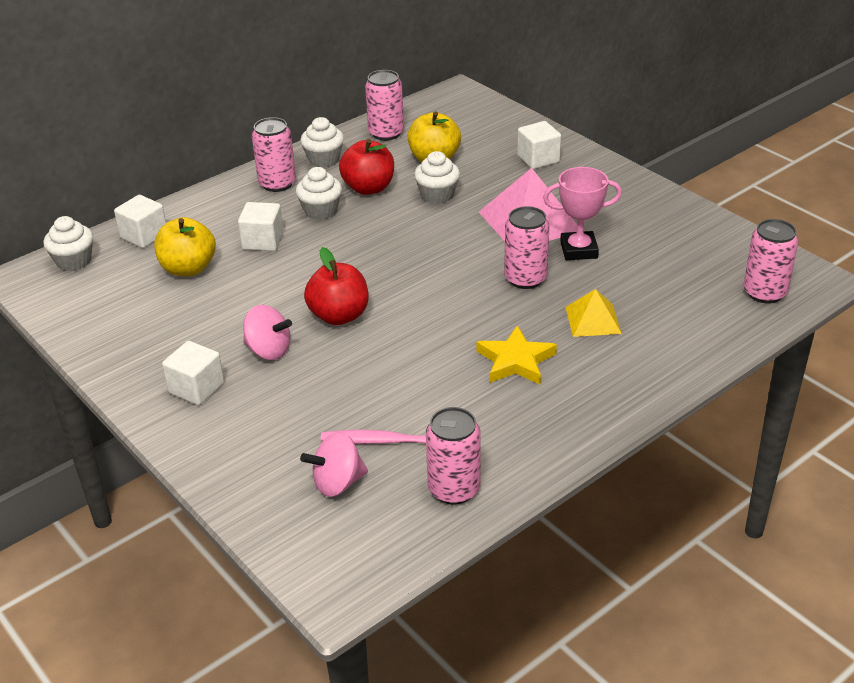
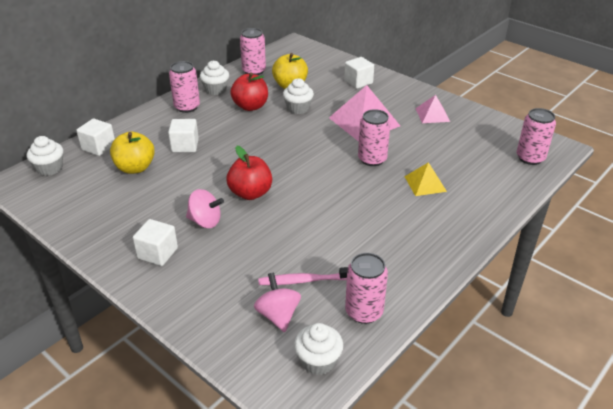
camera: 10 degrees left, 0 degrees up
white cupcake [296,167,342,220] -> white cupcake moved to [294,323,343,375]
pink spinning top [300,432,368,497] -> pink spinning top turned 105 degrees clockwise [254,273,301,332]
yellow star [477,325,557,384] -> none
pink trophy [543,167,622,260] -> none
none -> pink pyramid [415,95,450,123]

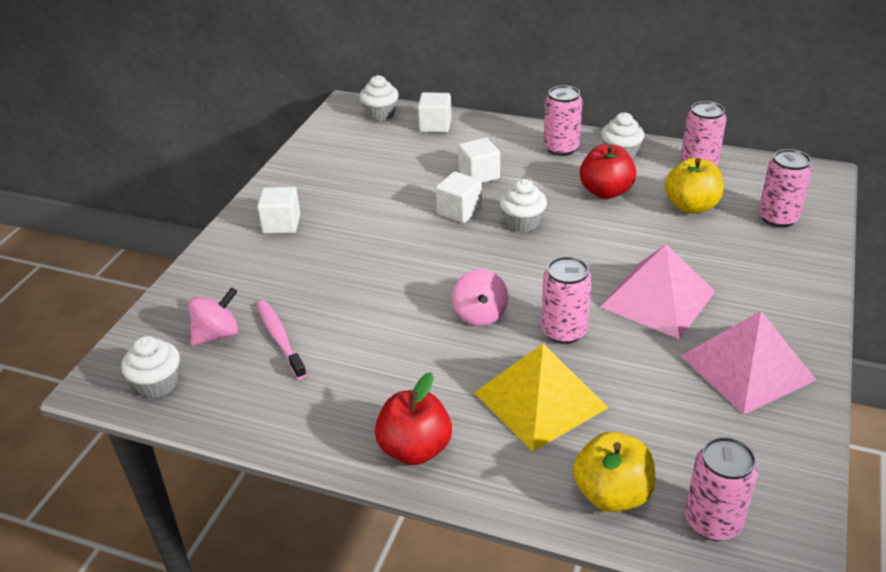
camera: 70 degrees right, 0 degrees up
yellow apple [110,131,155,174] -> yellow apple moved to [573,432,655,512]
pink spinning top [186,189,224,228] -> pink spinning top moved to [452,269,508,326]
red apple [226,146,272,200] -> red apple moved to [375,372,452,465]
white cupcake [283,78,314,114] -> white cupcake moved to [500,179,547,232]
white cube [344,57,374,89] -> white cube moved to [436,171,482,223]
pink can [345,253,388,324] -> pink can moved to [759,149,812,227]
yellow pyramid [404,162,447,196] -> yellow pyramid [474,344,609,451], size x1.78
pink pyramid [415,95,450,123] -> pink pyramid [681,311,816,415], size x1.78

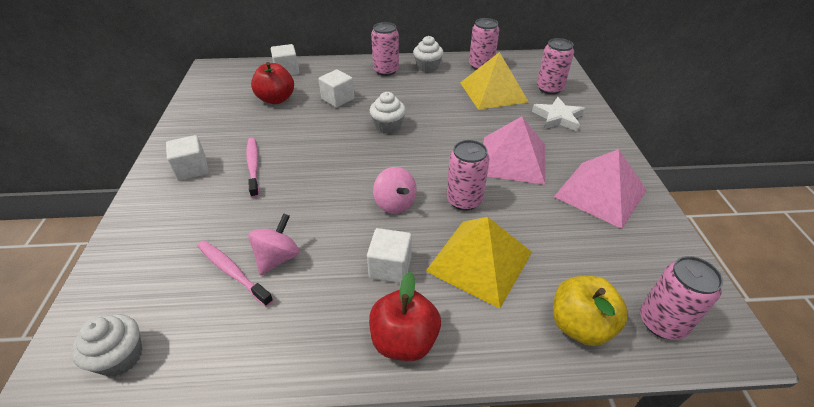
camera: 25 degrees left, 5 degrees up
pink spinning top [189,287,238,346] -> pink spinning top moved to [248,213,299,275]
white cupcake [360,75,399,121] -> none
white cube [436,171,482,223] -> white cube moved to [367,228,412,283]
red apple [580,144,636,199] -> red apple moved to [251,62,294,104]
yellow apple [665,158,723,214] -> yellow pyramid [460,52,529,110]
none -> pink toothbrush [246,138,259,198]
none -> white star [532,97,585,132]

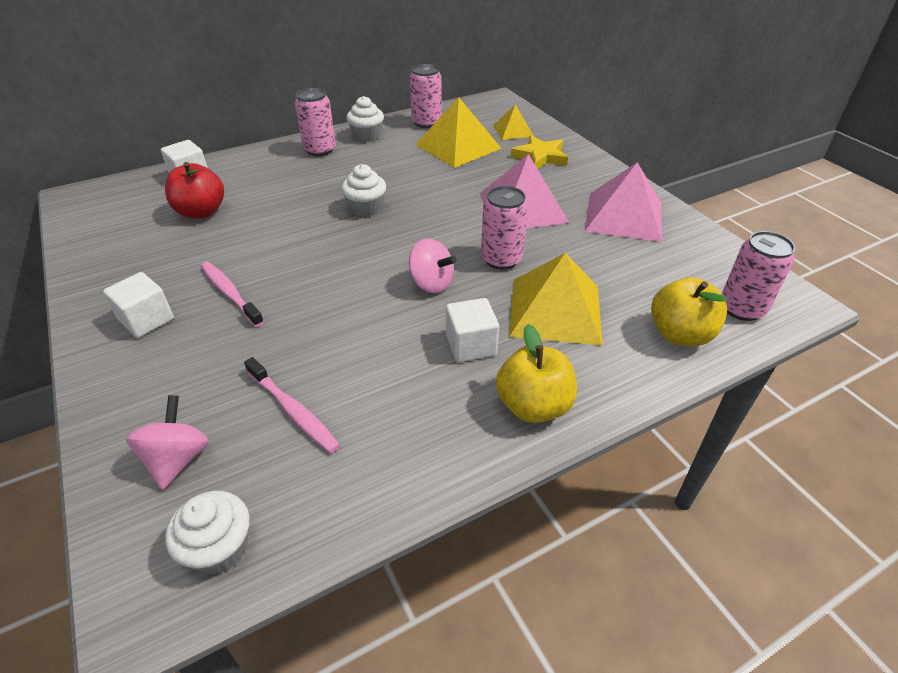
camera: 25 degrees left, 0 degrees up
pink toothbrush [197,240,273,307] -> pink toothbrush turned 150 degrees counterclockwise [244,357,340,453]
pink spinning top [248,213,299,275] -> pink spinning top moved to [126,395,209,490]
white cube [318,70,354,108] -> none
red apple [369,272,441,361] -> yellow apple [496,324,577,423]
white star [532,97,585,132] -> yellow star [511,135,568,169]
pink can [537,38,574,95] -> yellow pyramid [493,104,534,140]

